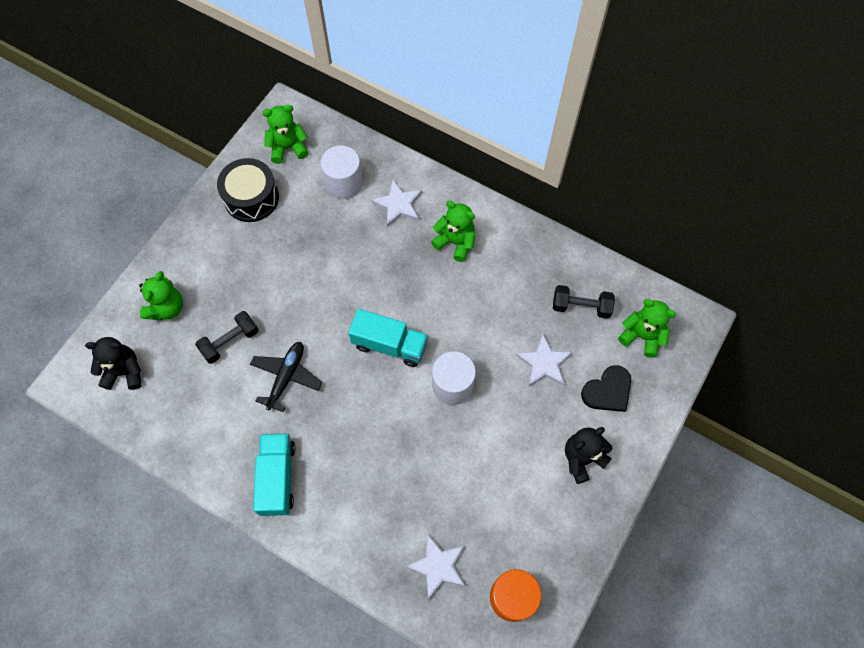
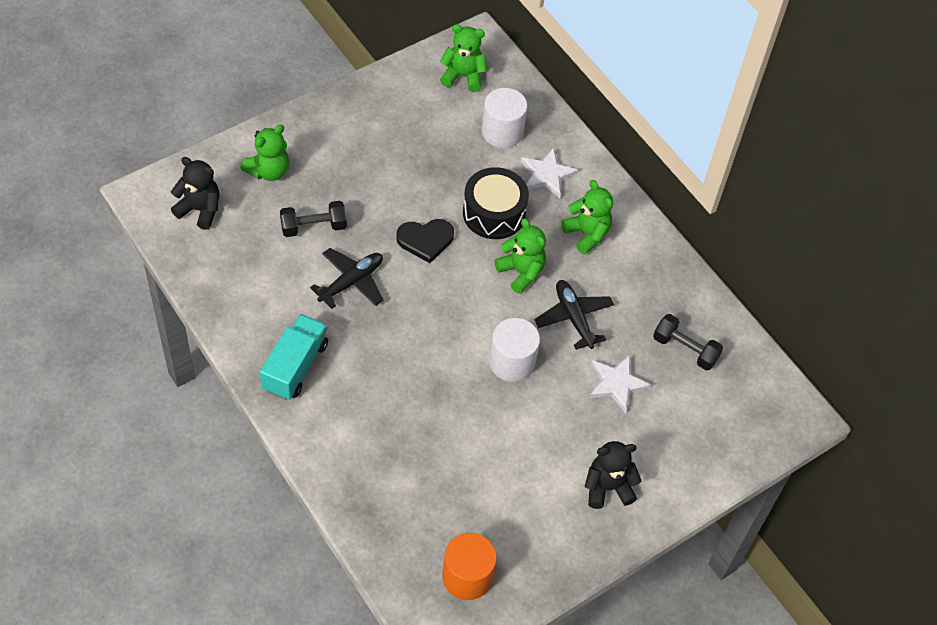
camera: 20 degrees right, 10 degrees down
black drum [217,158,279,222] -> black drum moved to [463,167,529,239]
turquoise truck [348,309,428,367] -> none
white star [405,535,465,599] -> none
black heart [581,365,631,412] -> black heart moved to [396,219,454,263]
green teddy bear [618,299,676,358] -> green teddy bear moved to [494,218,546,294]
none -> black plane [534,280,614,350]

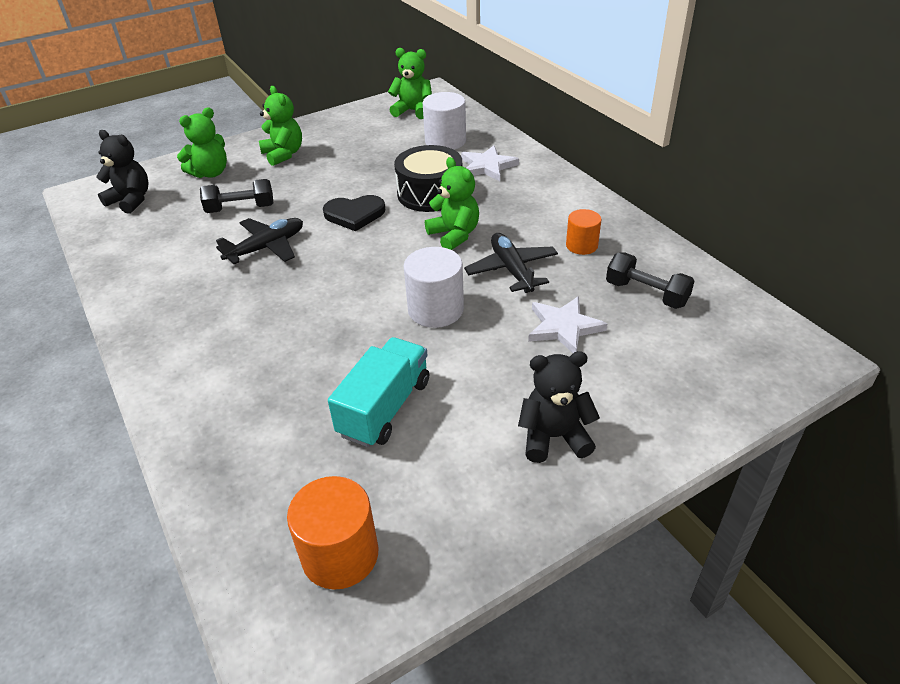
camera: 10 degrees right, 15 degrees down
turquoise truck [260,314,328,400] -> turquoise truck moved to [328,337,429,448]
green teddy bear [561,180,613,255] -> green teddy bear moved to [259,86,302,166]
none -> orange cylinder [566,209,601,255]

